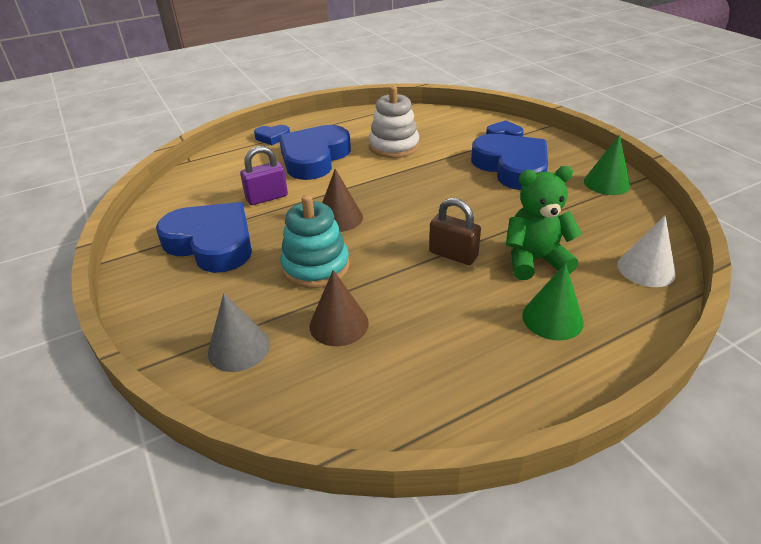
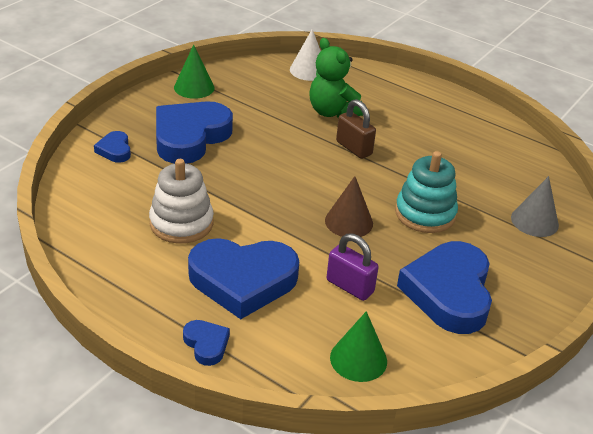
camera: 120 degrees left, 0 degrees up
brown cone [309,270,369,346] -> none
brown padlock [429,198,481,265] -> brown padlock turned 45 degrees counterclockwise [336,99,376,159]
green cone [522,263,584,341] -> green cone moved to [330,311,387,382]

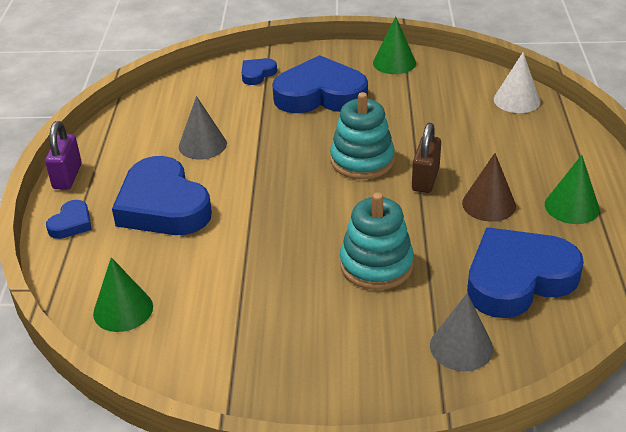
camera: 60 degrees right, 0 degrees up
white stacking toy [149,159,214,244] -> grey cone [179,96,227,159]
green teddy bear [309,38,363,118] -> none
brown cone [325,176,373,237] -> brown cone moved to [462,153,516,222]
purple padlock [327,233,379,301] -> purple padlock moved to [45,121,82,189]
blue heart [397,241,492,334] -> blue heart moved to [467,227,584,318]
none -> turquoise stacking toy [330,92,395,179]
none -> green cone [545,155,600,224]

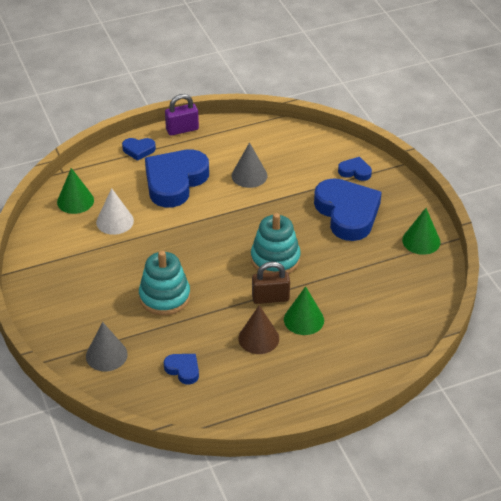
camera: 65 degrees right, 5 degrees up
blue heart [467,227,584,318] -> blue heart [164,354,199,385], size x0.45
white cone [494,52,540,113] -> white cone moved to [96,188,134,235]
green cone [545,155,600,224] -> green cone moved to [284,286,324,335]

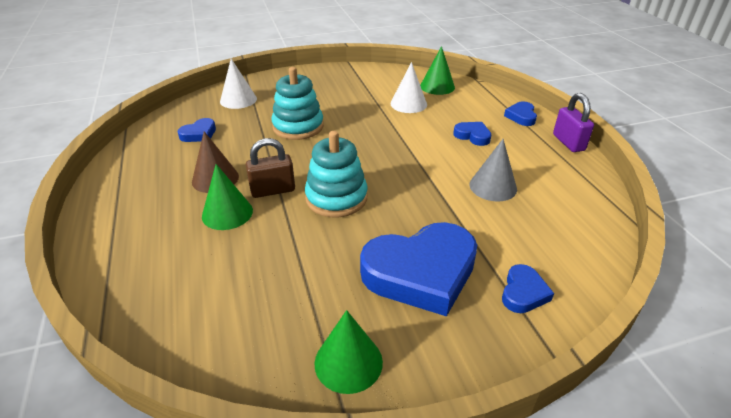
camera: 95 degrees right, 5 degrees down
grey cone [86,322,128,372] -> white cone [220,59,257,109]
blue heart [145,149,209,208] -> blue heart [453,122,491,146], size x0.45
brown padlock [252,261,290,304] -> brown padlock turned 75 degrees clockwise [246,138,295,198]

